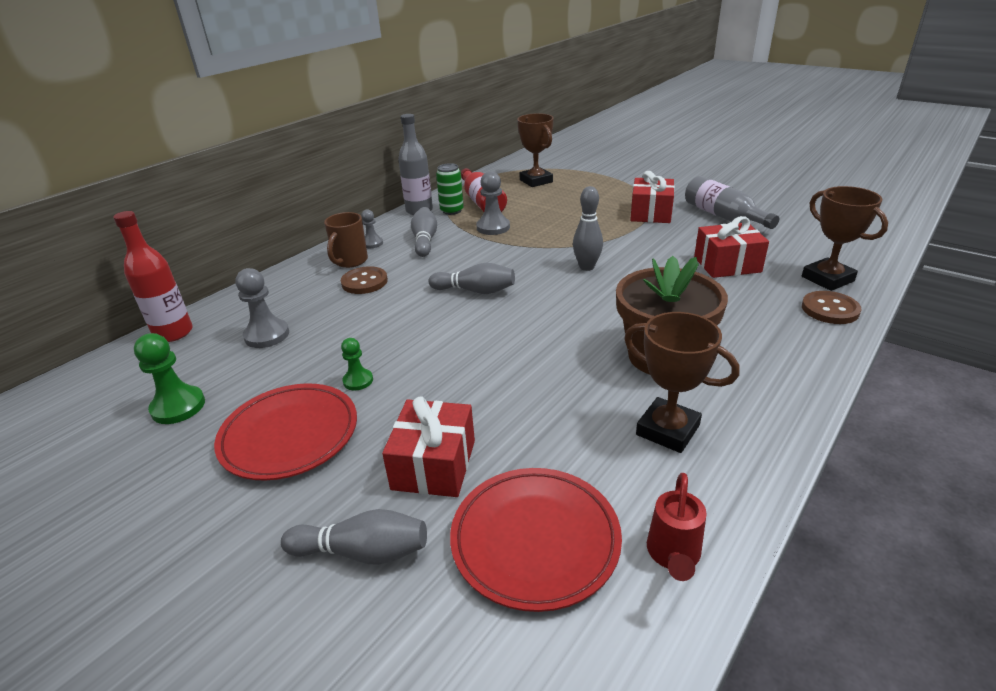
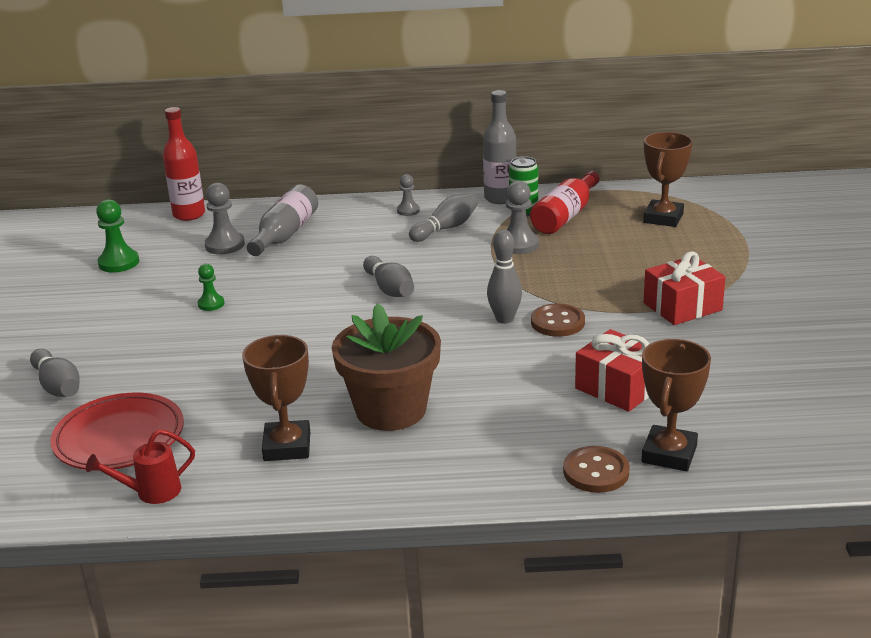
camera: 50 degrees right, 5 degrees down
red plate [214,383,357,481] -> none
brown mug [324,212,368,268] -> none
brown button [341,266,388,294] -> brown button moved to [531,303,585,337]
red gift [382,396,475,497] -> none
grey bottle [685,176,779,229] -> grey bottle moved to [247,185,318,256]

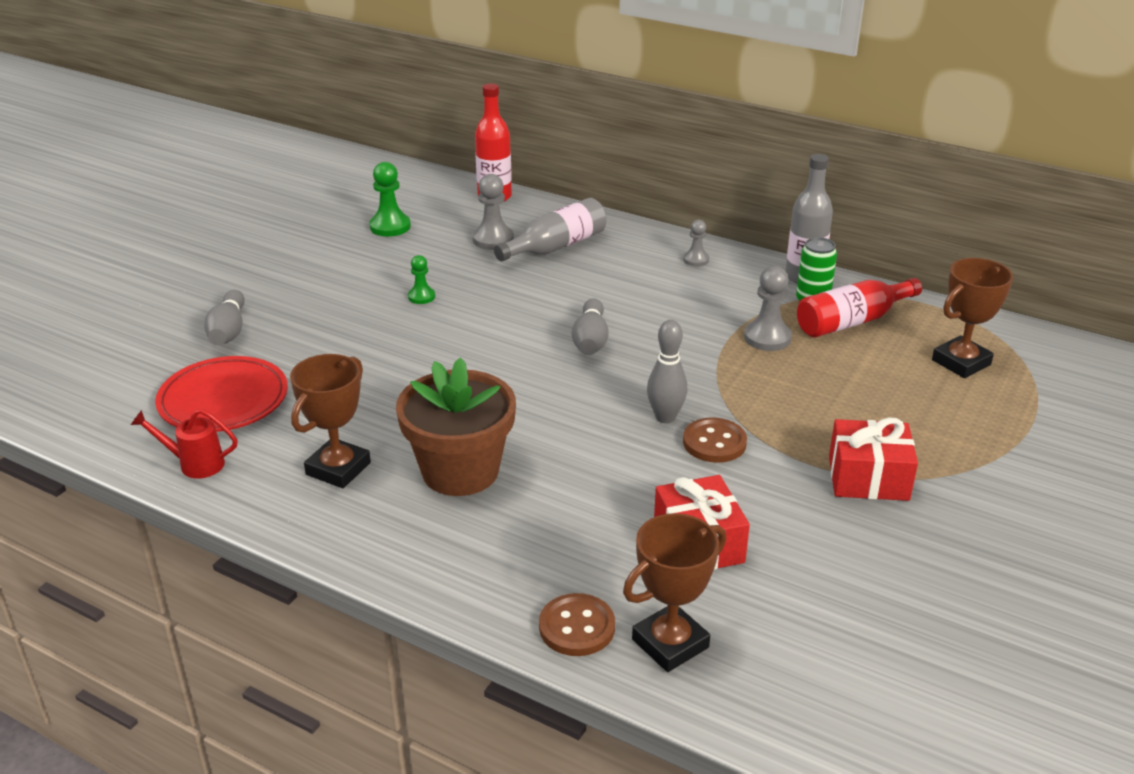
camera: 30 degrees right, 5 degrees up
grey bowling pin [409,194,478,242] -> none

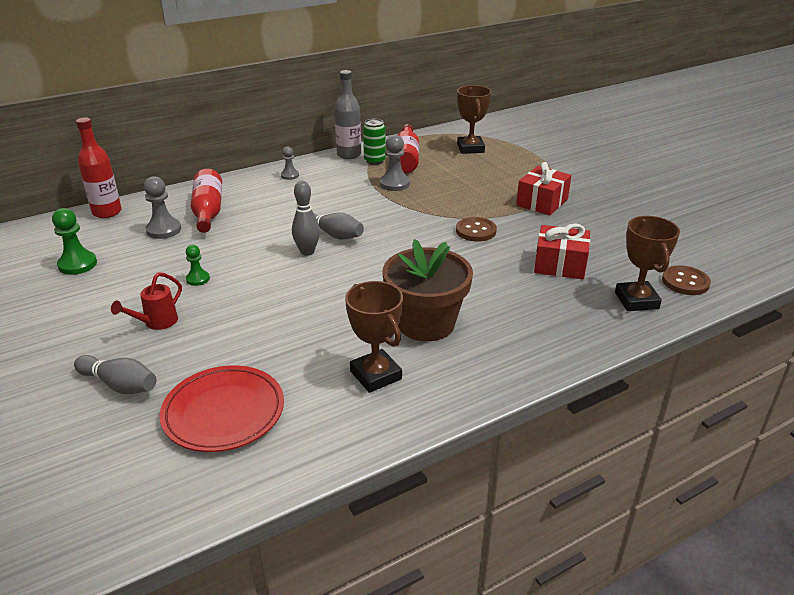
camera: 60 degrees left, 0 degrees up
red watering can [131,409,238,479] -> red watering can moved to [111,272,182,330]
grey bottle [494,198,607,261] -> red bottle [191,169,222,233]
brown button [539,593,615,656] -> brown button moved to [662,265,711,295]
grey bowling pin [647,320,687,423] -> grey bowling pin moved to [292,181,320,256]

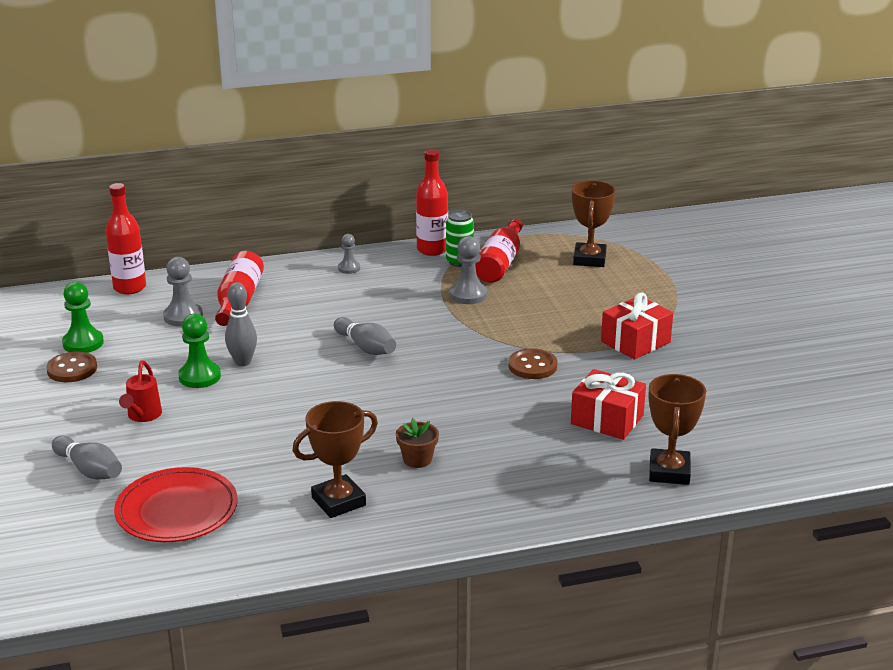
camera: 15 degrees right, 5 degrees down
red watering can [111,272,182,330] -> red watering can turned 45 degrees counterclockwise [119,360,162,422]
green pawn [186,245,210,286] -> green pawn [178,313,221,388], size x1.64
grey bowling pin [292,181,320,256] -> grey bowling pin moved to [225,282,257,366]
grey bottle [334,70,361,159] -> red bottle [416,149,448,256]
brown trophy [345,281,403,393] -> brown trophy turned 75 degrees clockwise [292,401,378,518]
brown flower pot [383,239,473,341] -> brown flower pot [396,418,439,468], size x0.45
brown button [662,265,711,295] -> brown button moved to [46,351,97,382]

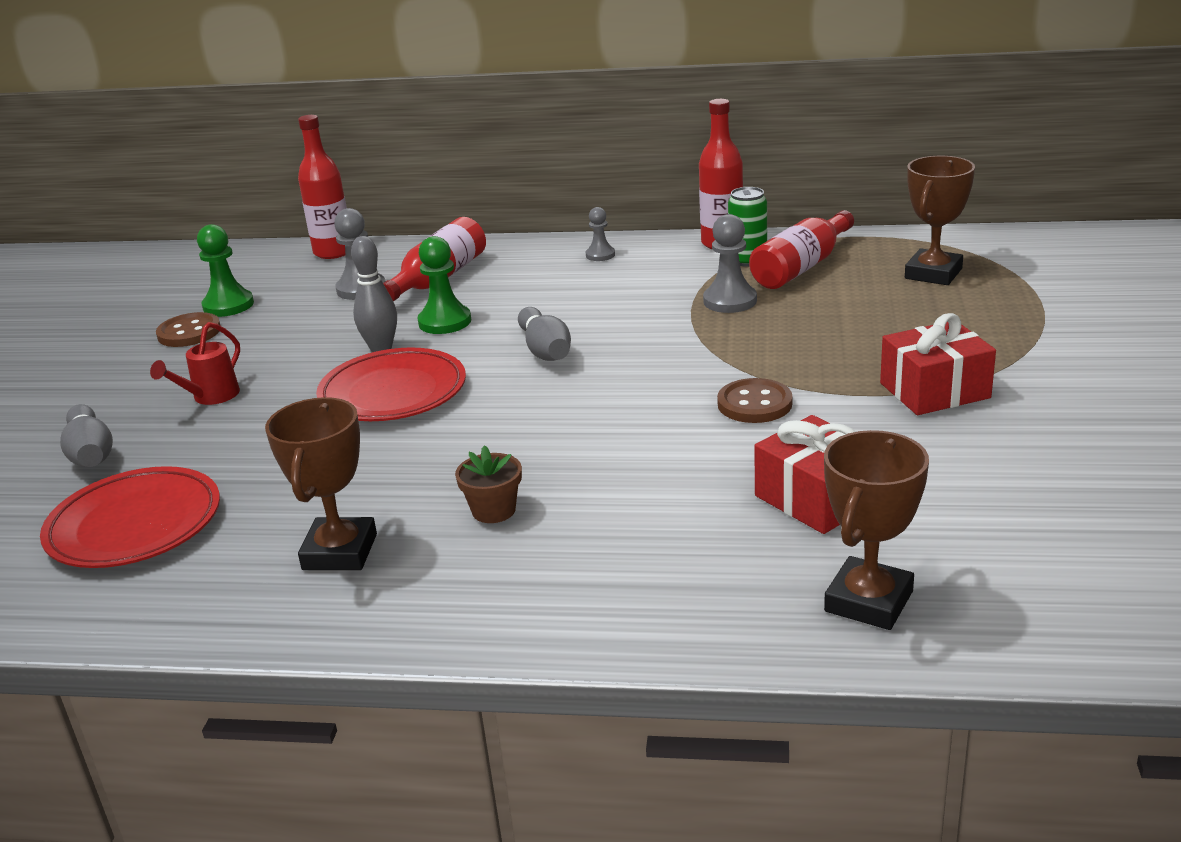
camera: 25 degrees right, 0 degrees up
green pawn [178,313,221,388] -> green pawn moved to [418,236,471,334]
brown trophy [292,401,378,518] -> brown trophy turned 75 degrees counterclockwise [265,397,377,570]
none -> red plate [316,347,466,421]

